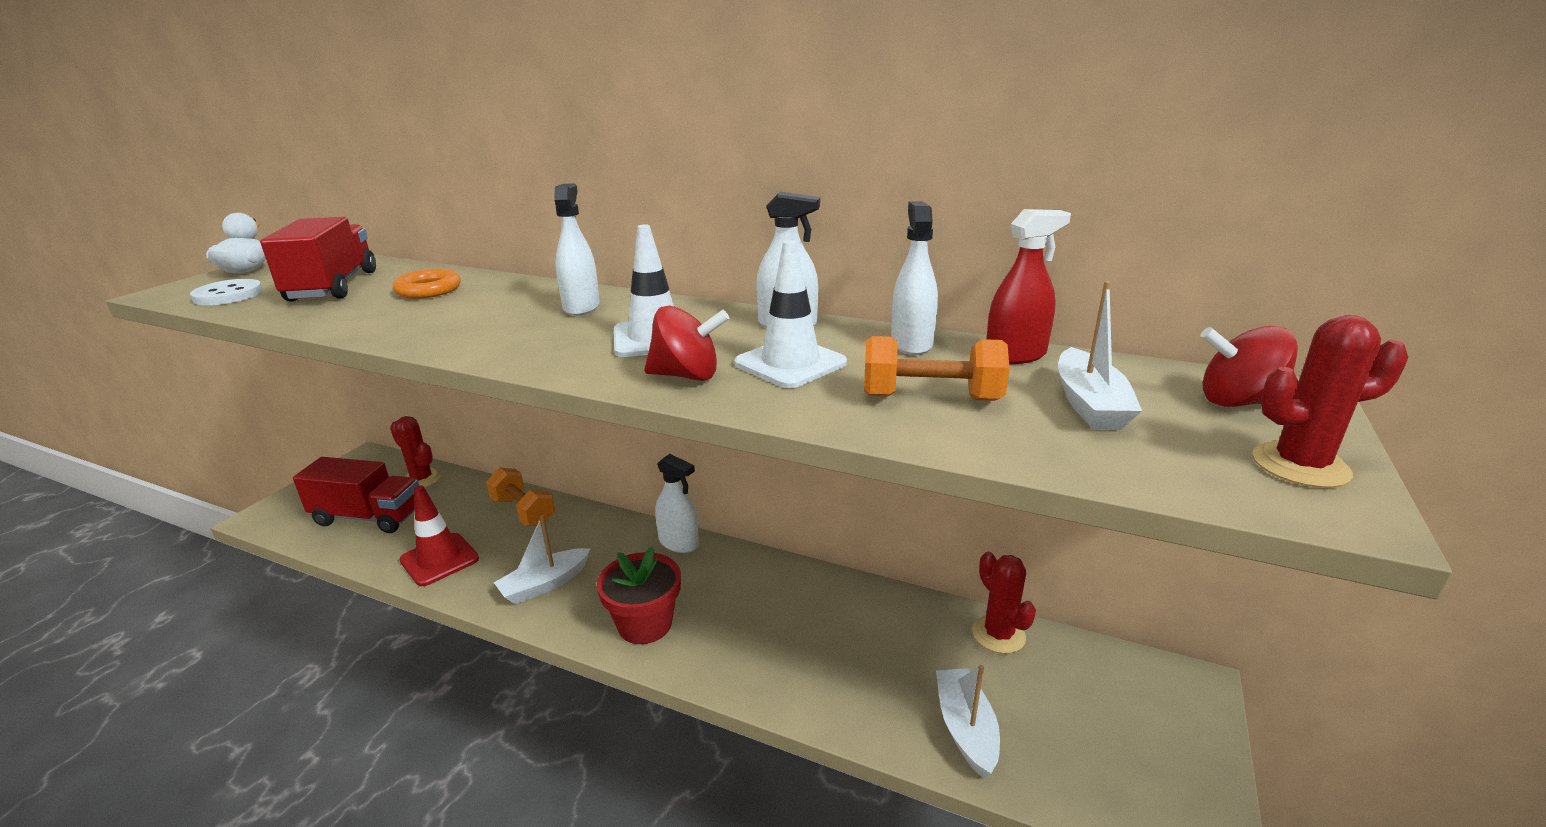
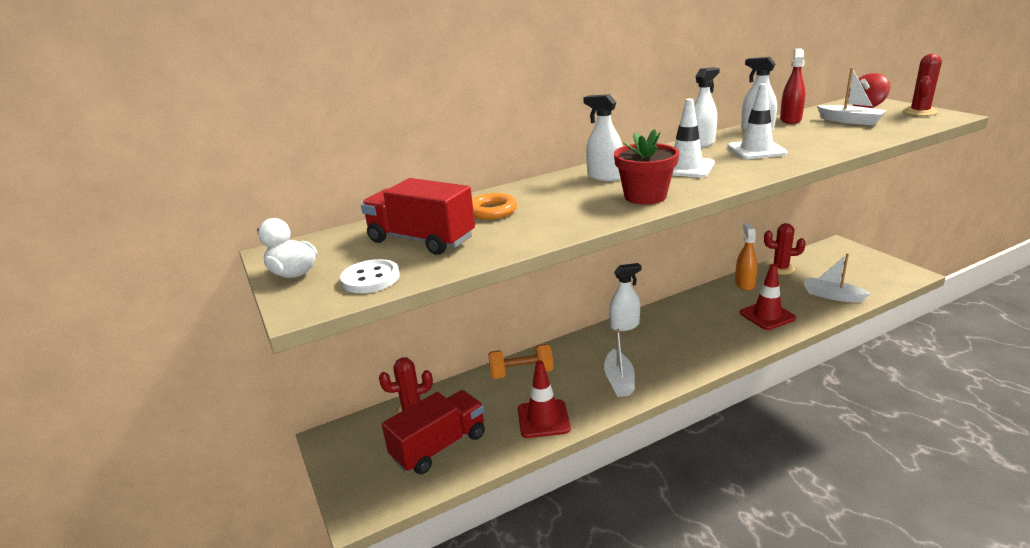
camera: 50 degrees left, 0 degrees up
red flower pot [597,547,681,644] -> red flower pot moved to [614,129,679,204]
red spinning top [644,306,729,381] -> none
orange dumbbell [864,336,1010,401] -> none
none -> orange spray bottle [735,223,758,291]
none -> red traffic cone [740,264,796,330]

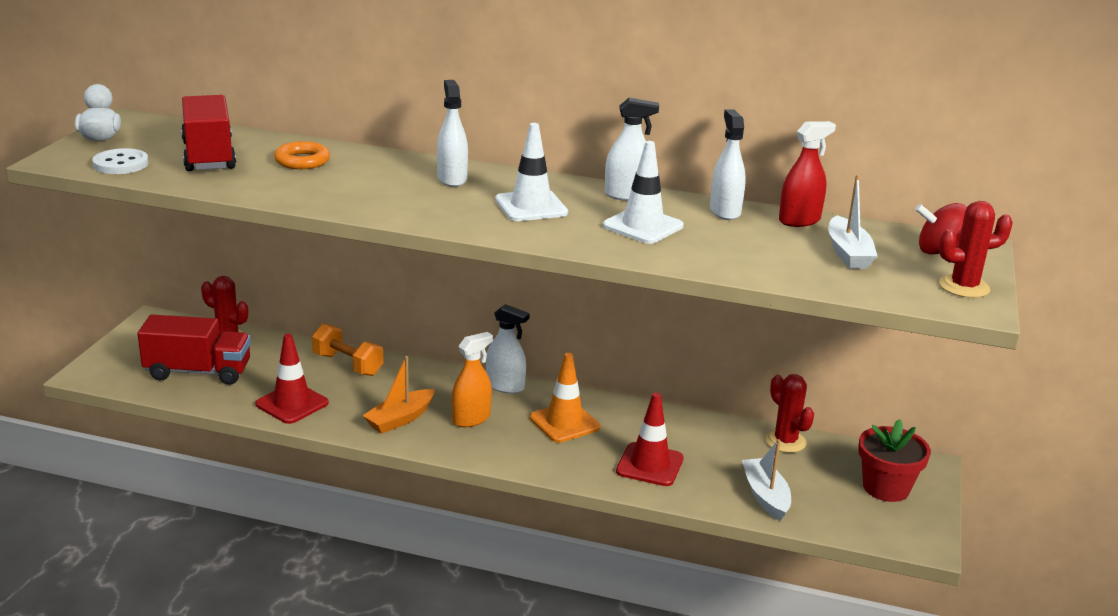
camera: 40 degrees right, 0 degrees up
white boat [604,329,635,397] -> orange boat [362,356,435,434]
red flower pot [614,129,679,204] -> red flower pot moved to [858,419,931,502]
orange spray bottle [735,223,758,291] -> orange spray bottle moved to [452,332,493,427]
none -> orange traffic cone [530,353,600,443]

